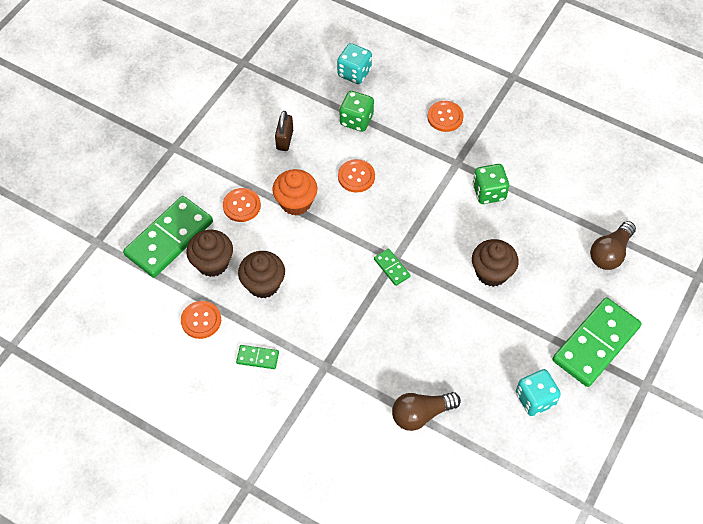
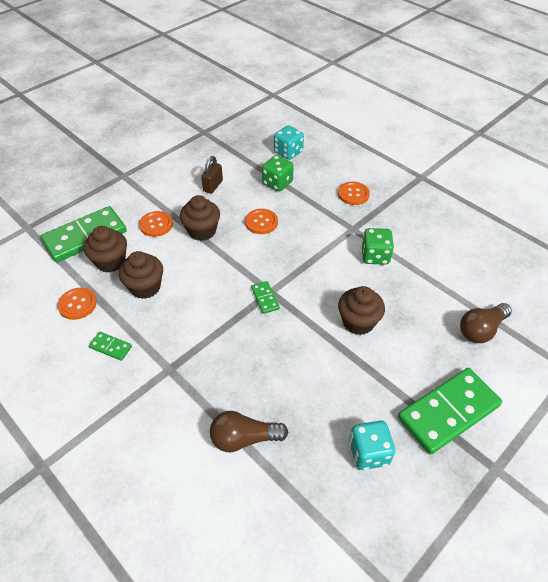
camera: 15 degrees right, 10 degrees down
orange cupcake [272,169,317,216] -> brown cupcake [180,195,220,241]

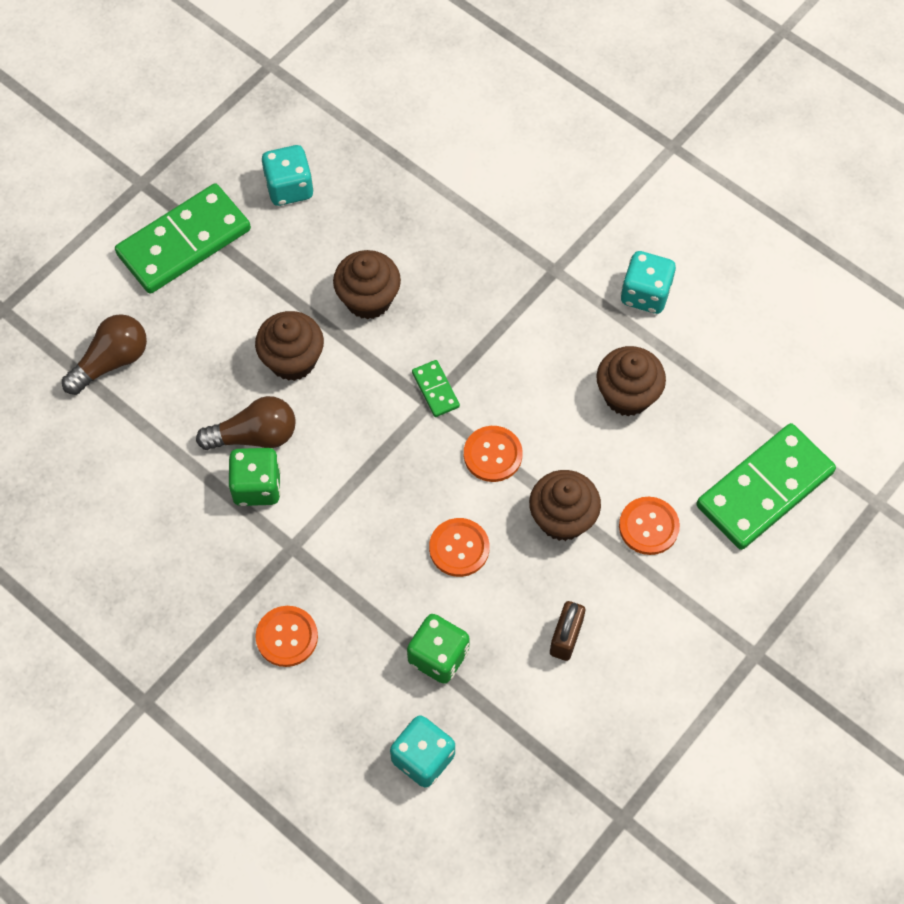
camera: 175 degrees right, 15 degrees up
orange button [57,288,97,320] -> orange button moved to [464,426,523,482]
brown cupcake [84,226,127,273] -> brown cupcake moved to [333,250,401,320]
green domino [89,332,132,361] -> turquoise dice [621,251,676,314]
brown light bulb [210,411,288,452] -> brown light bulb moved to [196,396,296,450]

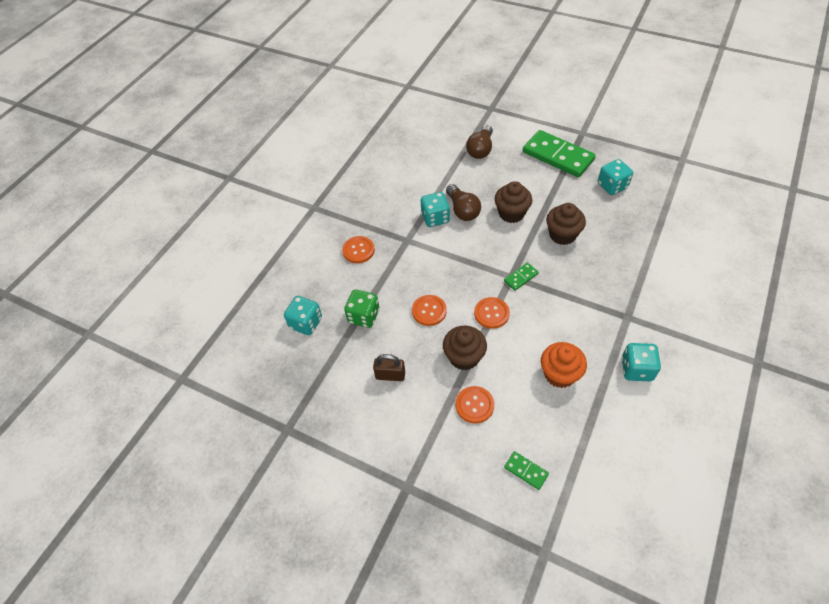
camera: 80 degrees right, 10 degrees down
brown light bulb [62,314,147,395] -> brown light bulb turned 75 degrees clockwise [466,125,493,159]
green dice [229,448,281,506] -> turquoise dice [421,192,450,227]
brown cupcake [596,346,666,416] -> orange cupcake [541,342,587,388]
green domino [696,423,836,550] -> green domino [504,451,549,490], size x0.44

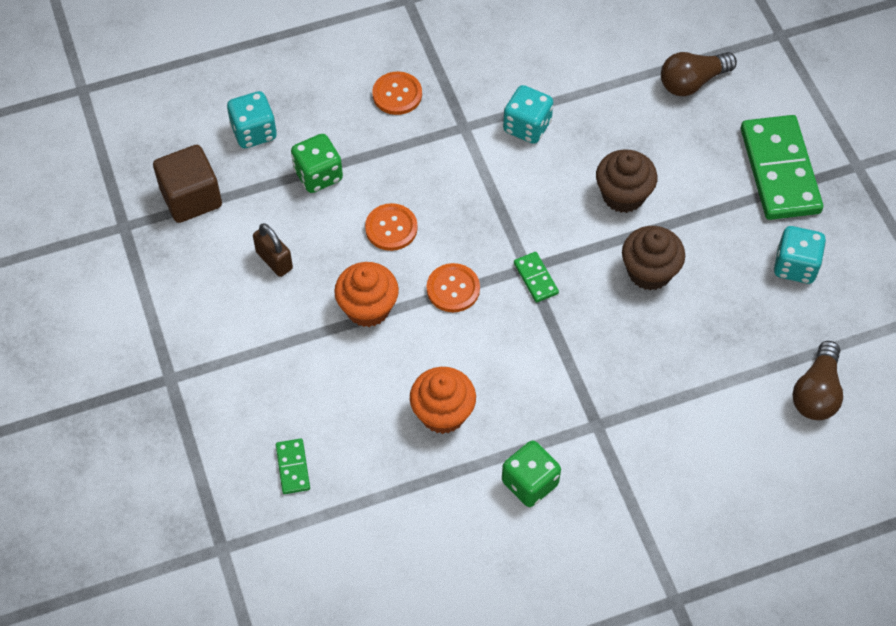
camera: 40 degrees right, 5 degrees up
brown cupcake [443,326,487,370] -> orange cupcake [334,262,399,327]
brown light bulb [446,184,481,221] -> brown light bulb moved to [792,341,843,420]
orange button [456,386,494,423] -> none
green domino [504,263,539,291] -> green domino turned 60 degrees clockwise [514,252,559,303]
turquoise dice [621,343,661,381] -> green dice [502,441,561,507]
none -> brown cube [153,145,222,223]

